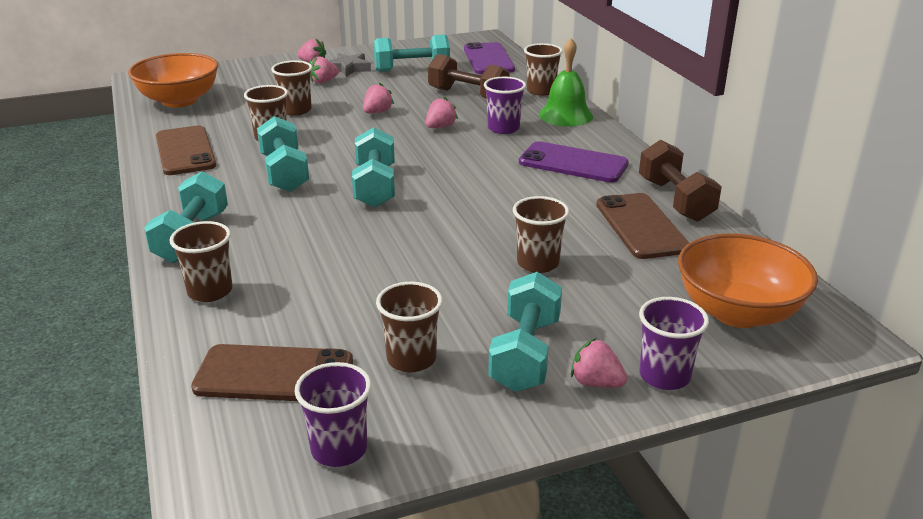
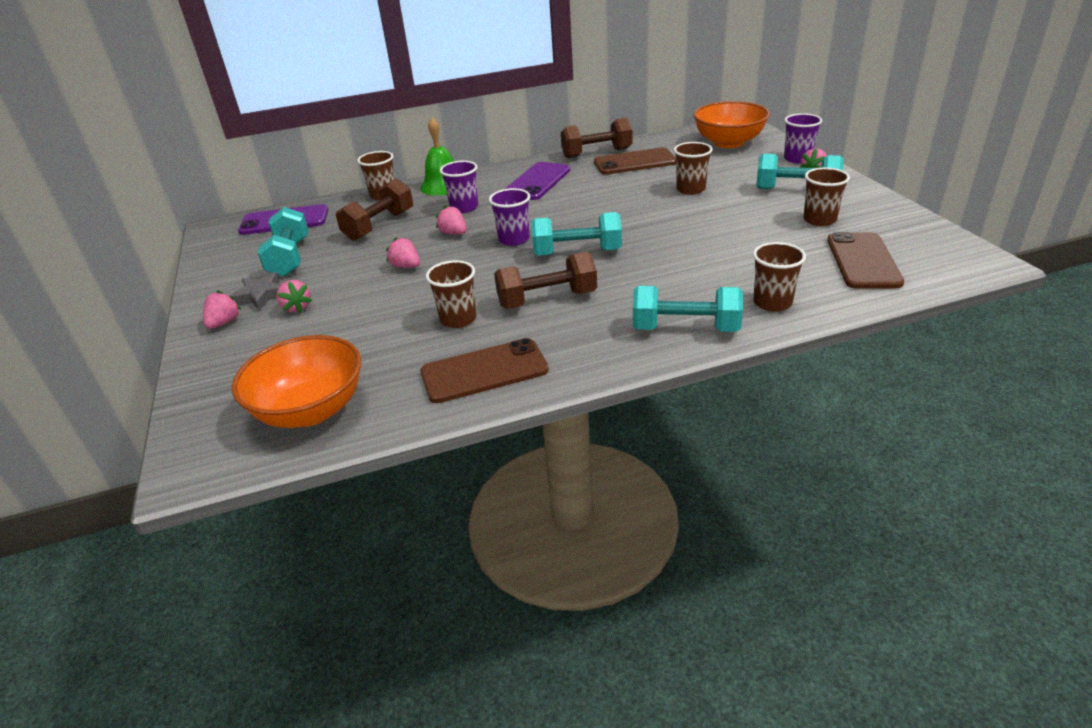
camera: 85 degrees left, 5 degrees up
turquoise dumbbell [257,116,309,192] -> brown dumbbell [494,252,597,309]
brown cup [271,60,312,116] -> none
purple cup [295,362,371,467] -> purple cup moved to [489,188,530,246]

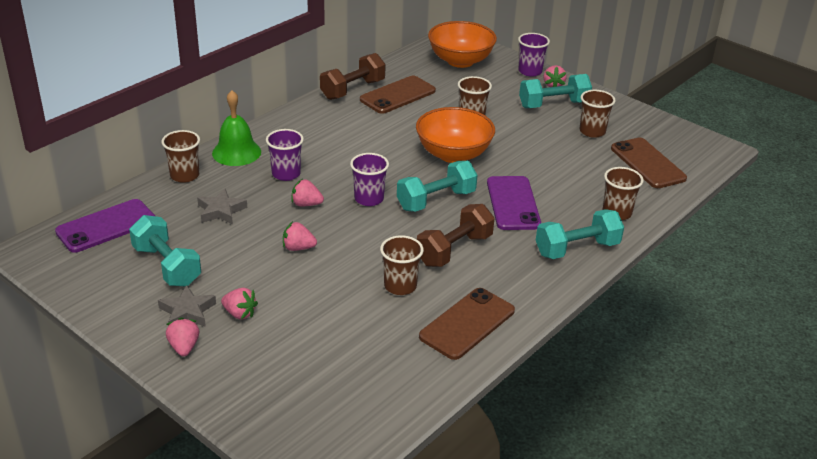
camera: 35 degrees left, 0 degrees up
orange bowl [232,335,361,428] -> orange bowl moved to [416,107,495,163]
brown dumbbell [336,178,413,241] -> grey star [197,189,247,224]
purple phone [505,162,570,200] -> purple phone moved to [487,176,541,230]

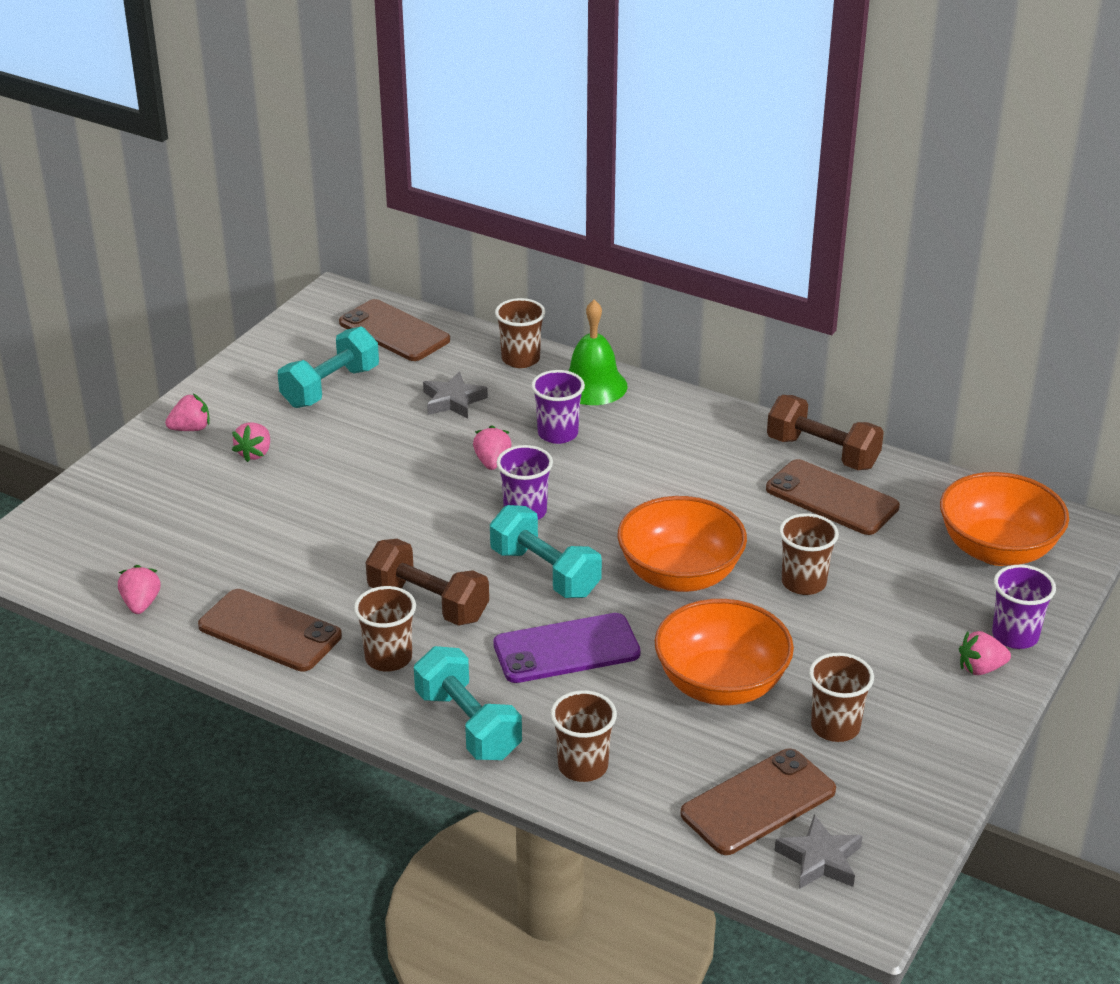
camera: 80 degrees right, 0 degrees up
purple phone [55,199,155,253] -> brown phone [339,299,450,361]
grey star [158,285,216,327] -> grey star moved to [774,815,863,889]
pink strawberry [283,222,317,251] -> pink strawberry moved to [118,565,161,614]
brown cup [380,235,424,295] -> brown cup moved to [354,586,416,671]
turquoise dumbbell [519,74,592,108] -> none
none -> orange bowl [655,599,794,705]

